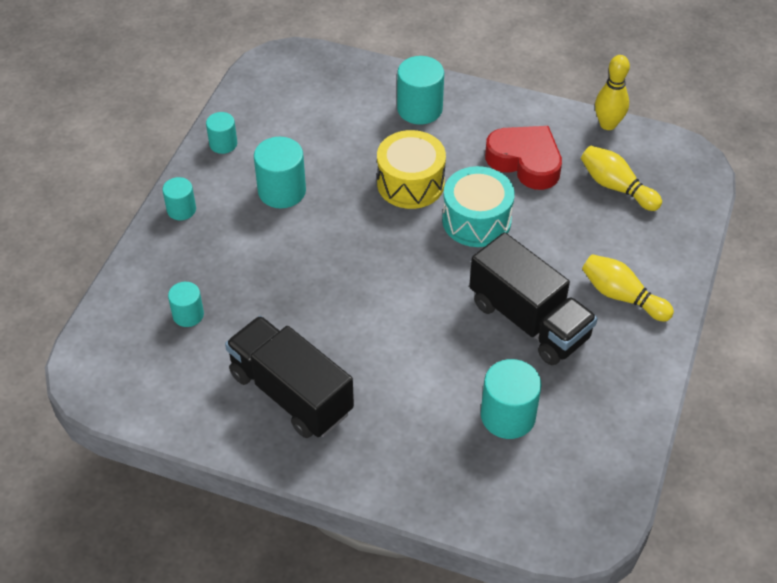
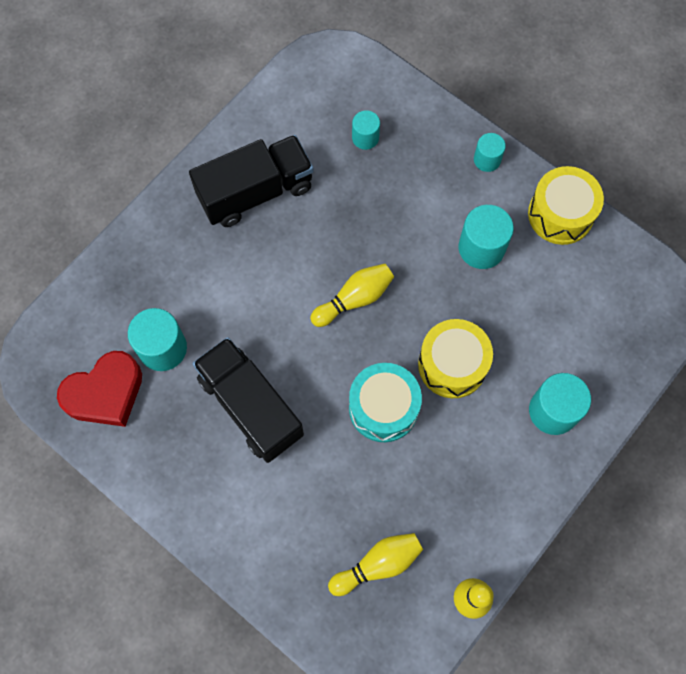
camera: 110 degrees right, 20 degrees up
turquoise cylinder [206,112,237,154] -> yellow drum [528,166,604,245]
black truck [469,232,598,365] -> black truck turned 75 degrees clockwise [193,337,304,463]
red heart [485,126,562,190] -> red heart moved to [57,351,142,427]
yellow bowling pin [582,254,674,321] -> yellow bowling pin moved to [310,264,394,327]

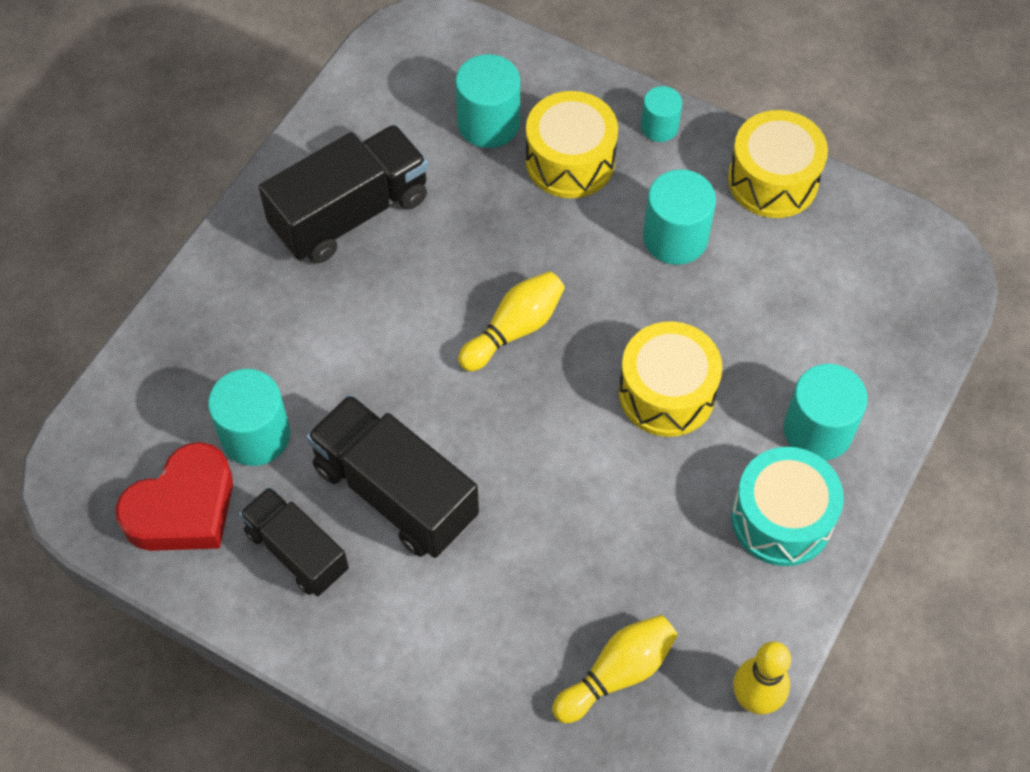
camera: 10 degrees left, 10 degrees down
turquoise drum [349,363,422,442] -> turquoise drum moved to [731,447,844,566]
turquoise cylinder [352,110,380,150] -> turquoise cylinder [455,54,520,148], size x1.66
none -> black truck [239,487,349,596]
none -> yellow drum [526,91,618,198]

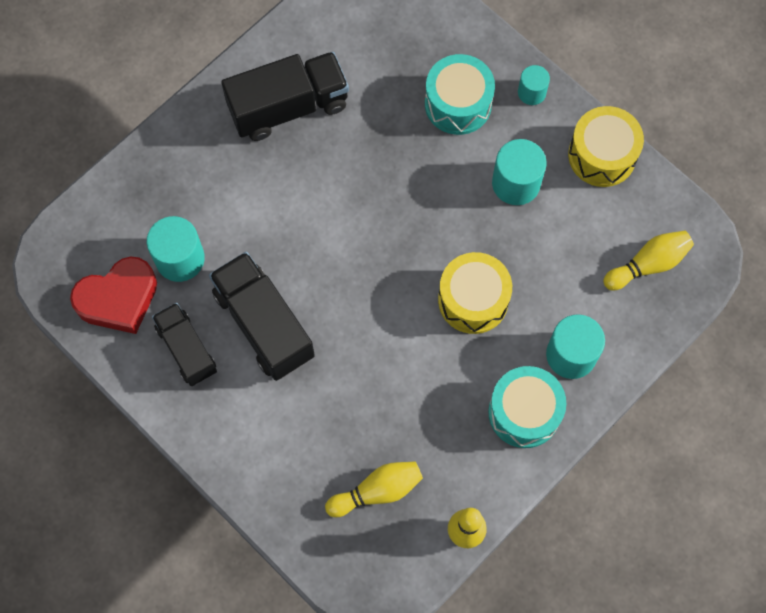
camera: 15 degrees right, 10 degrees up
turquoise cylinder [455,54,520,148] -> none
yellow bowling pin [458,271,565,372] -> yellow bowling pin moved to [603,231,694,290]
yellow drum [526,91,618,198] -> turquoise drum [425,54,495,135]

